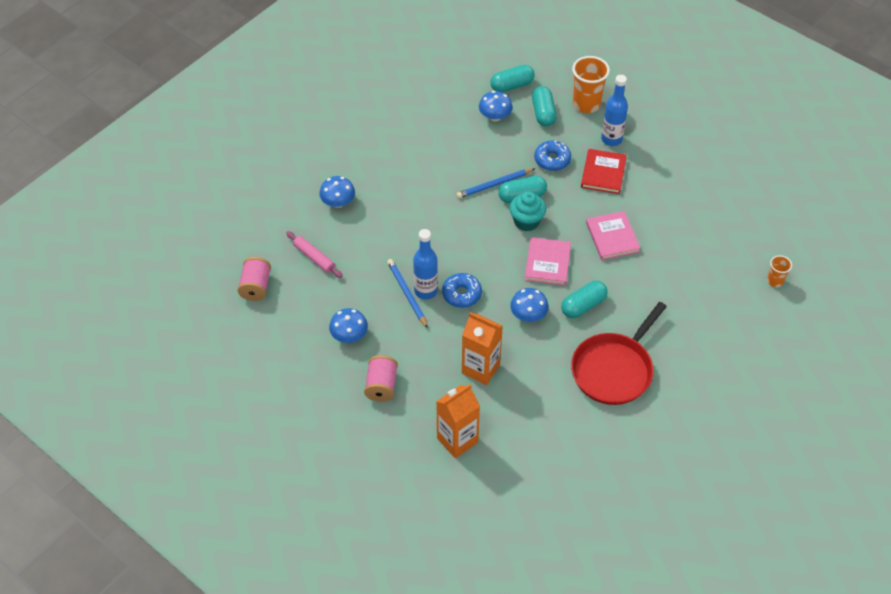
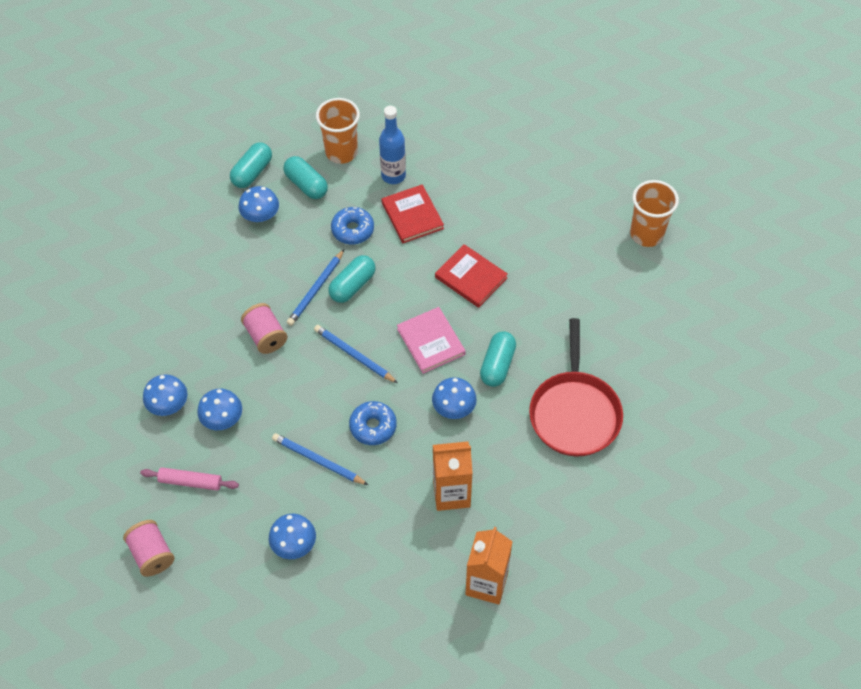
camera: 35 degrees left, 5 degrees up
pink spool [364,355,398,402] -> pink spool moved to [241,303,287,354]
blue bottle [413,229,438,300] -> none
turquoise cupcake [509,191,546,232] -> none
pink book [586,211,641,260] -> red book [435,244,508,308]
orange cup [767,255,792,287] -> orange cup [630,180,679,247], size x1.88
none -> blue mushroom [197,389,242,430]
none -> blue pencil [314,325,398,383]

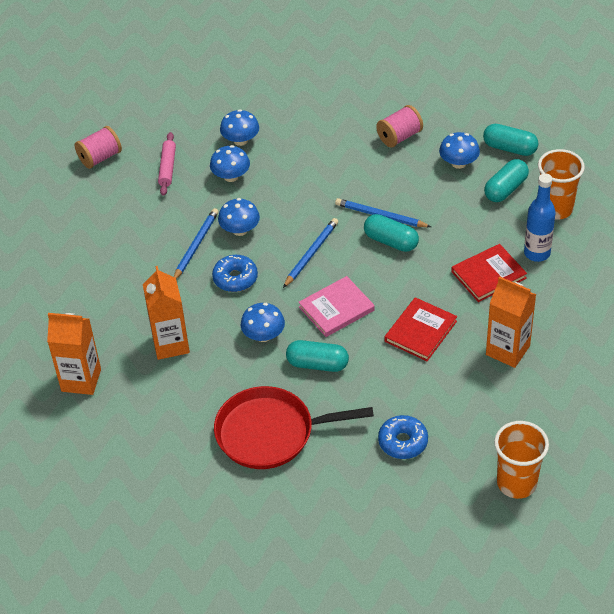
camera: 85 degrees right, 10 degrees down
pink spool [241,303,287,354] -> pink spool moved to [376,105,423,148]
blue mushroom [269,514,316,559] -> blue mushroom moved to [218,198,260,236]
blue donut [331,207,374,245] -> blue donut moved to [378,415,428,459]
none -> orange carton [486,276,536,368]

